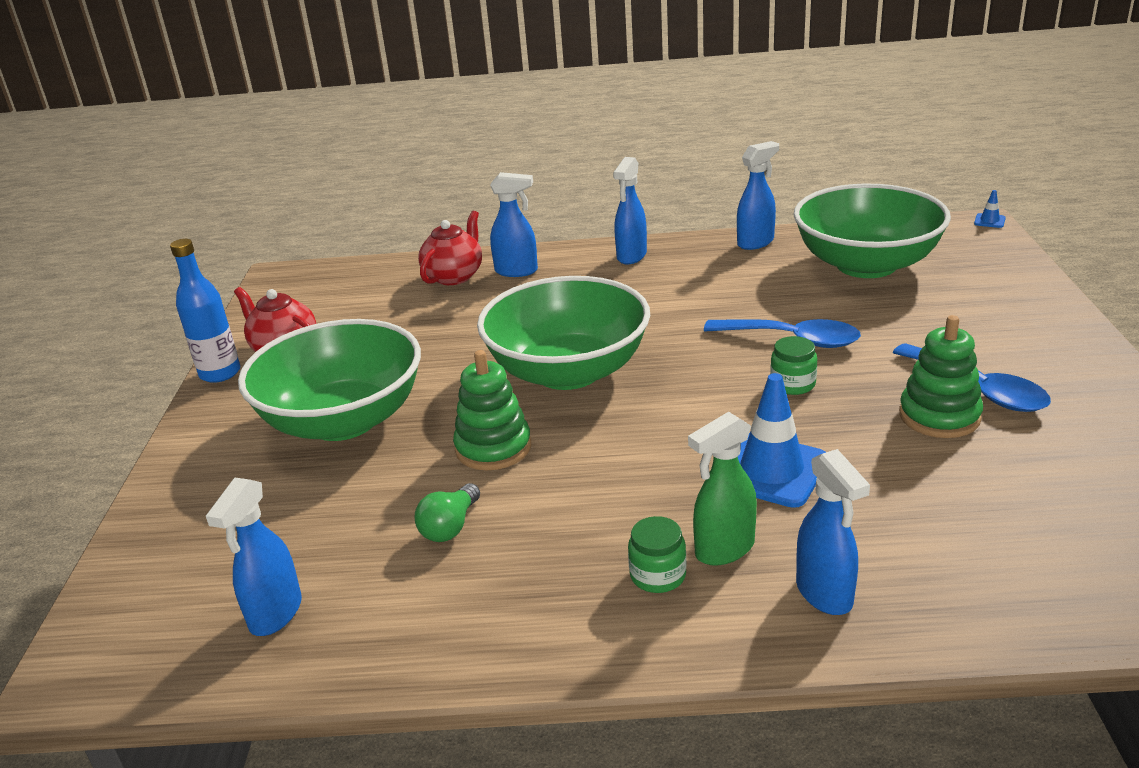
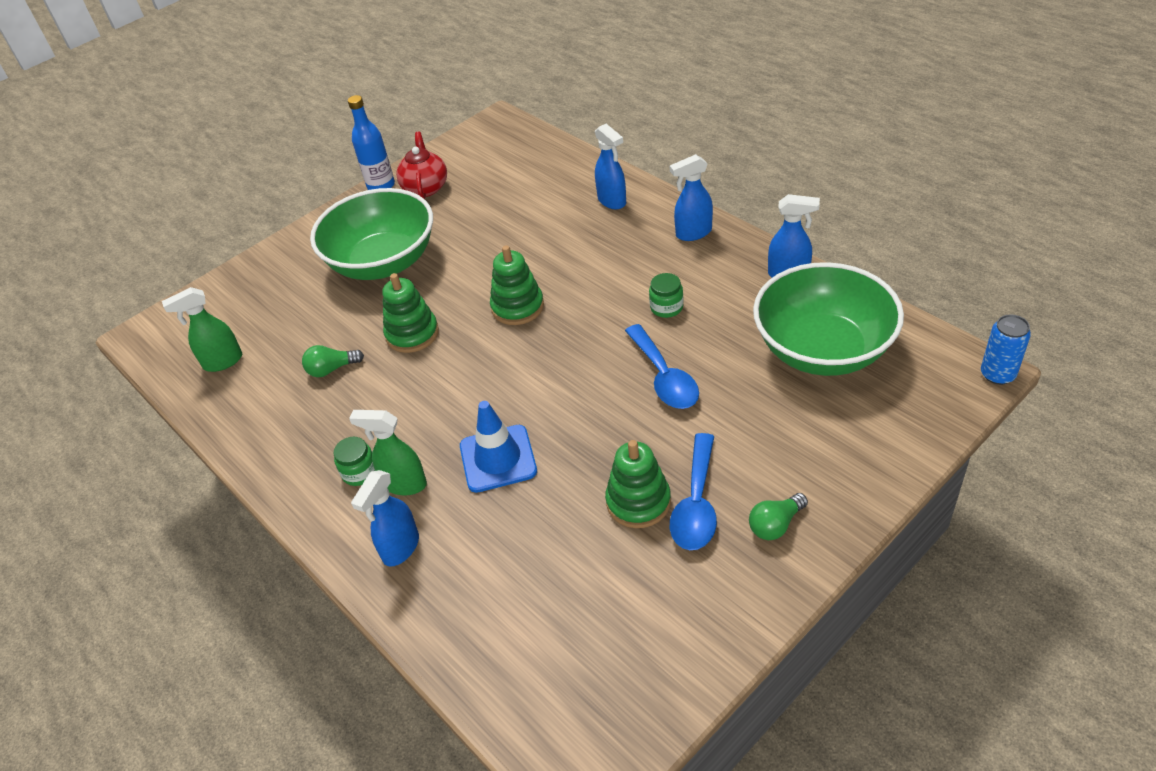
camera: 50 degrees right, 15 degrees up
blue spray bottle [206,478,302,636] -> green spray bottle [162,287,242,372]
red teapot [418,211,482,285] -> none
green bowl [477,276,650,390] -> green stacking toy [490,245,544,325]
green jar [770,336,817,395] -> green jar moved to [649,273,684,318]
blue traffic cone [974,190,1006,228] -> blue can [981,315,1031,385]
none -> green light bulb [749,493,808,540]

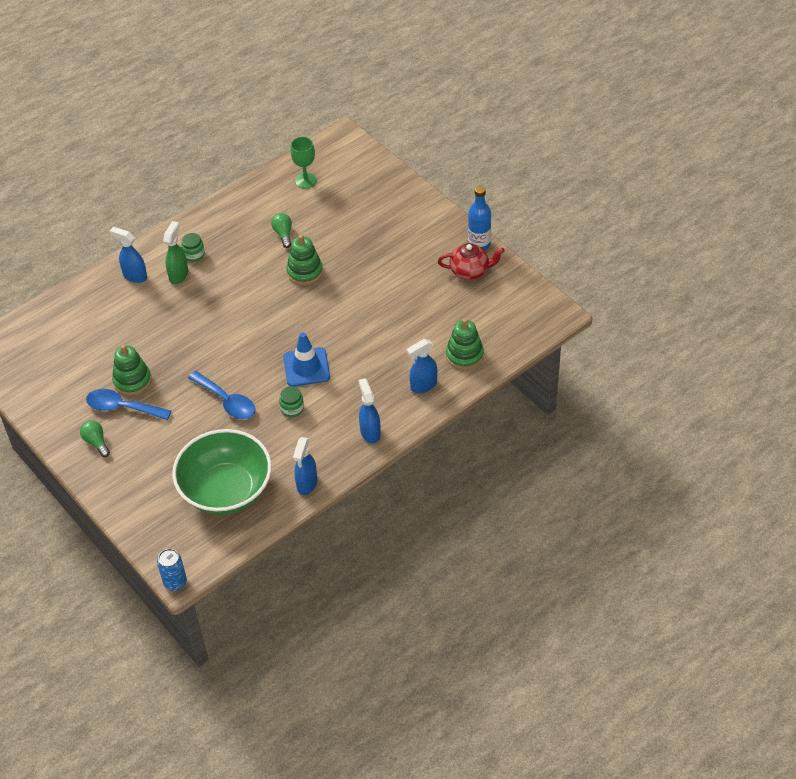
camera: 90 degrees right, 5 degrees up
green spray bottle [162,287,242,372] -> green goblet [291,137,316,188]
green bowl [310,188,433,280] -> none
blue traffic cone [460,401,537,493] -> blue traffic cone moved to [283,332,330,387]
green stacking toy [490,245,544,325] -> green stacking toy moved to [446,318,484,370]
blue spoon [625,324,699,409] -> blue spoon turned 120 degrees counterclockwise [188,371,255,419]

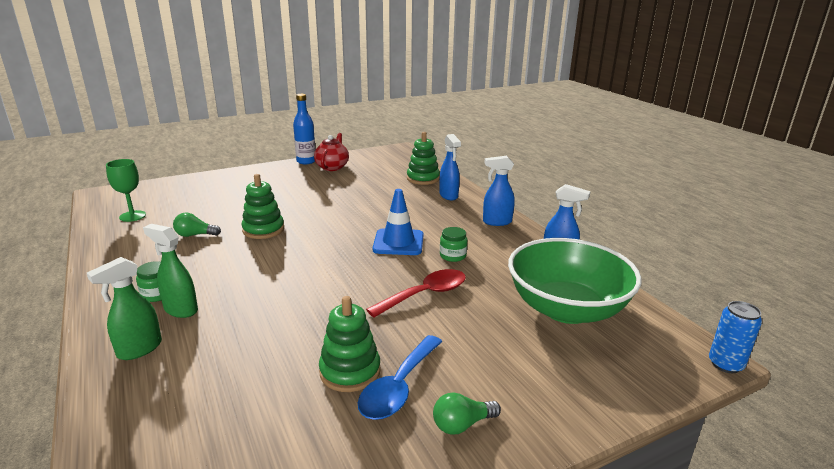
camera: 80 degrees left, 25 degrees down
blue spray bottle [110,227,147,283] -> green spray bottle [87,257,162,360]
blue spoon [188,371,255,419] -> red spoon [366,269,466,317]

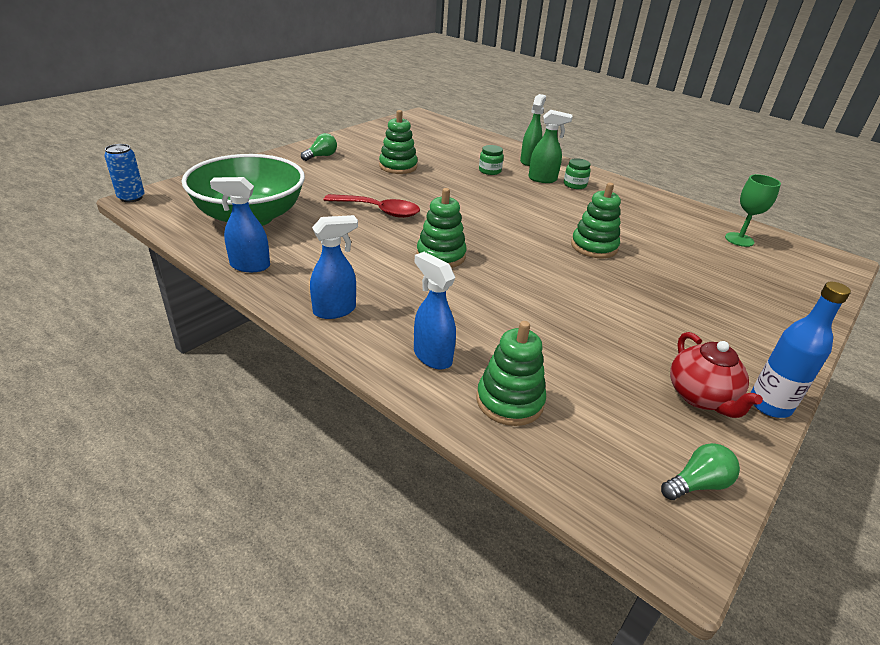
camera: 155 degrees right, 10 degrees up
green light bulb [173,212,221,237] -> green light bulb moved to [661,443,740,500]
blue spoon [358,335,443,420] -> none
red spoon [366,269,466,317] -> red spoon turned 105 degrees counterclockwise [323,194,420,218]
blue traffic cone [373,189,424,255] -> green stacking toy [417,188,467,268]
green jar [440,227,467,262] -> green jar moved to [479,145,504,175]

